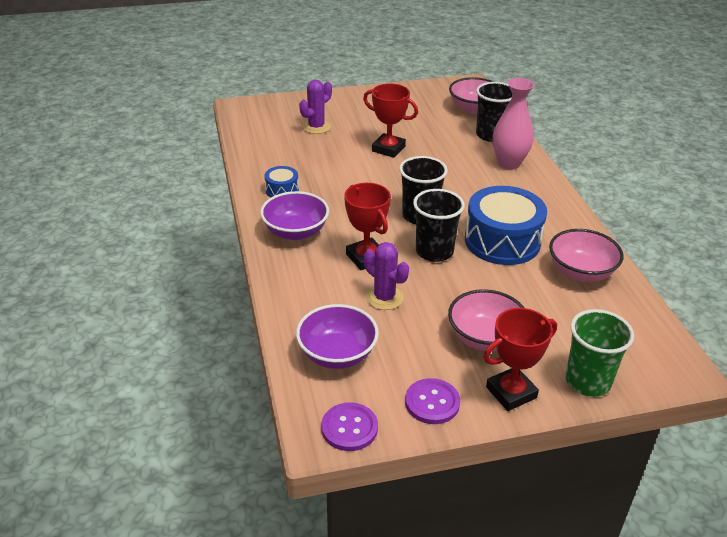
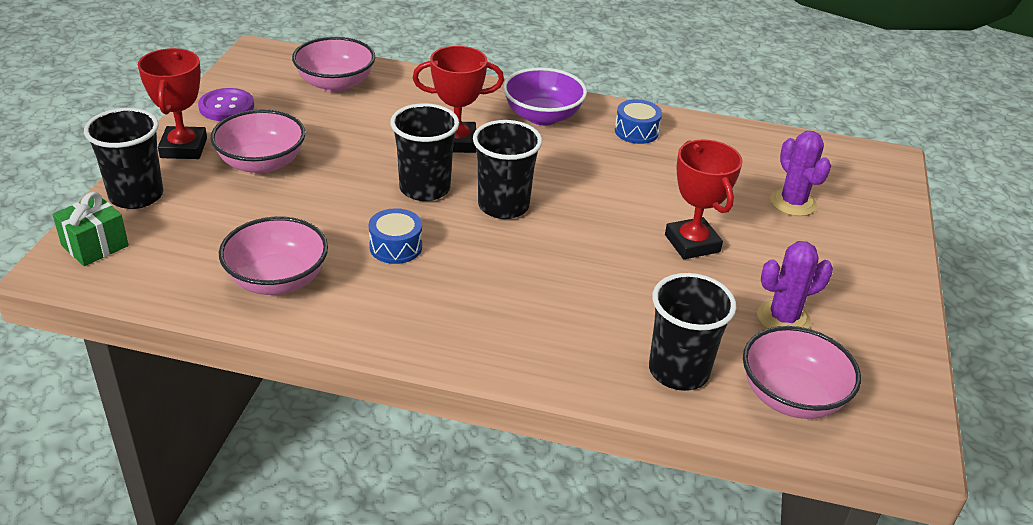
camera: 115 degrees right, 0 degrees up
purple bowl [296,304,379,369] -> pink bowl [292,37,375,93]
purple button [321,402,378,451] -> none
red trophy [363,84,418,158] -> red trophy turned 75 degrees counterclockwise [665,140,743,259]
purple cactus [364,242,409,310] -> purple cactus moved to [757,241,833,329]
blue drum [465,186,547,265] -> blue drum [369,208,422,264], size x0.47
pink vase [493,78,534,169] -> none
green cup [565,309,634,397] -> black cup [84,108,163,209]
none -> green gift [52,192,129,266]

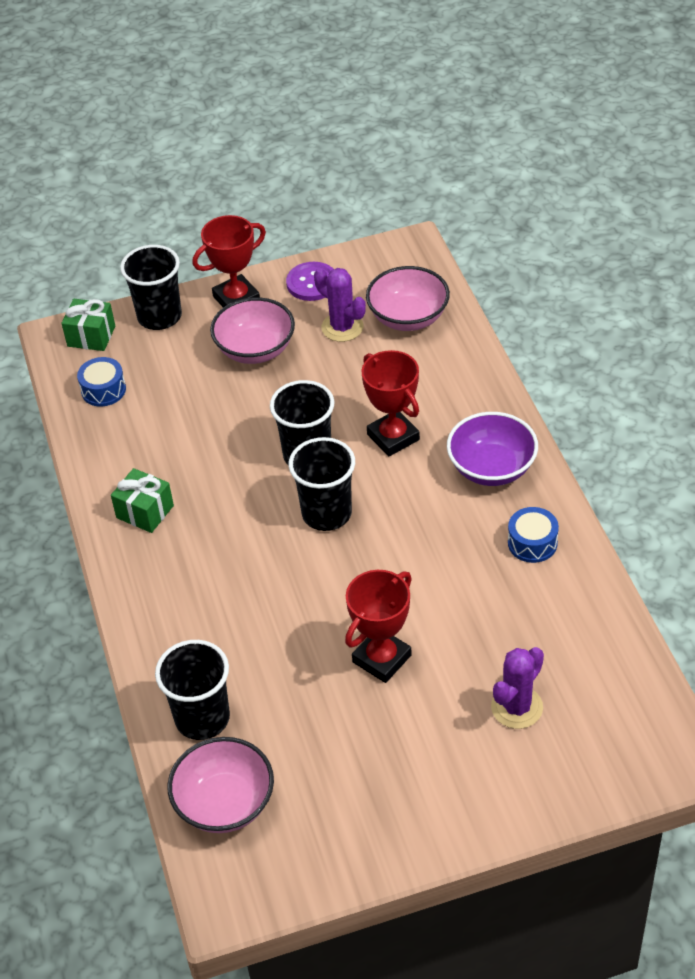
camera: 65 degrees right, 10 degrees up
pink bowl [219,217,328,295] -> none
blue drum [369,208,422,264] -> blue drum moved to [77,357,126,406]
purple cactus [757,241,833,329] -> purple cactus moved to [314,268,366,342]
none -> green gift [111,468,174,533]

